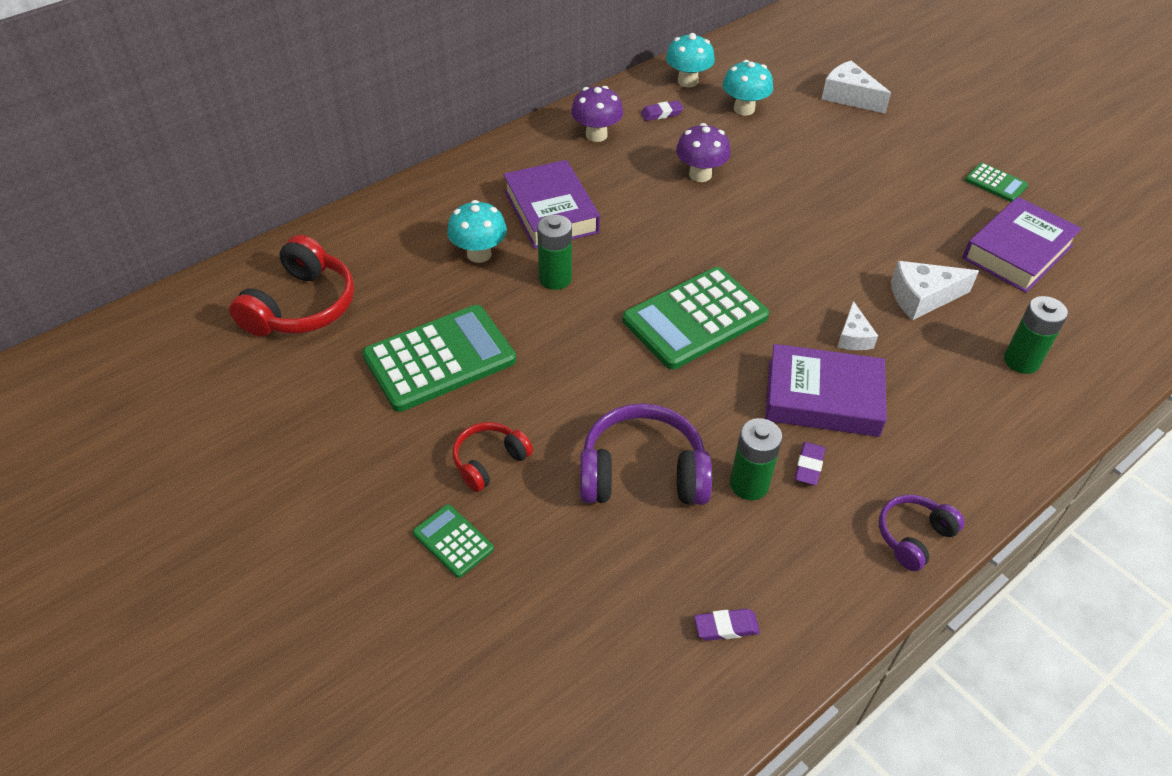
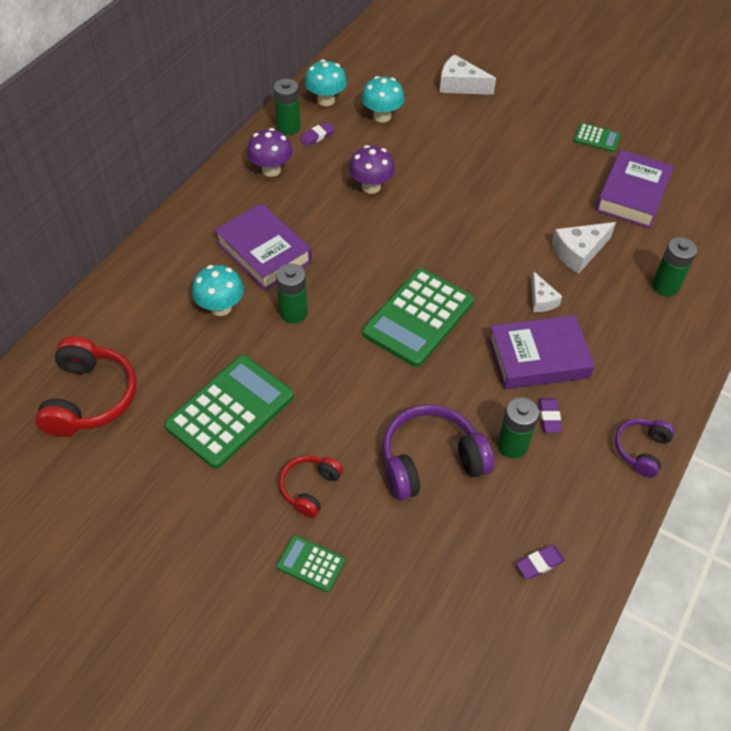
camera: 20 degrees left, 5 degrees up
none -> green battery [273,79,301,135]

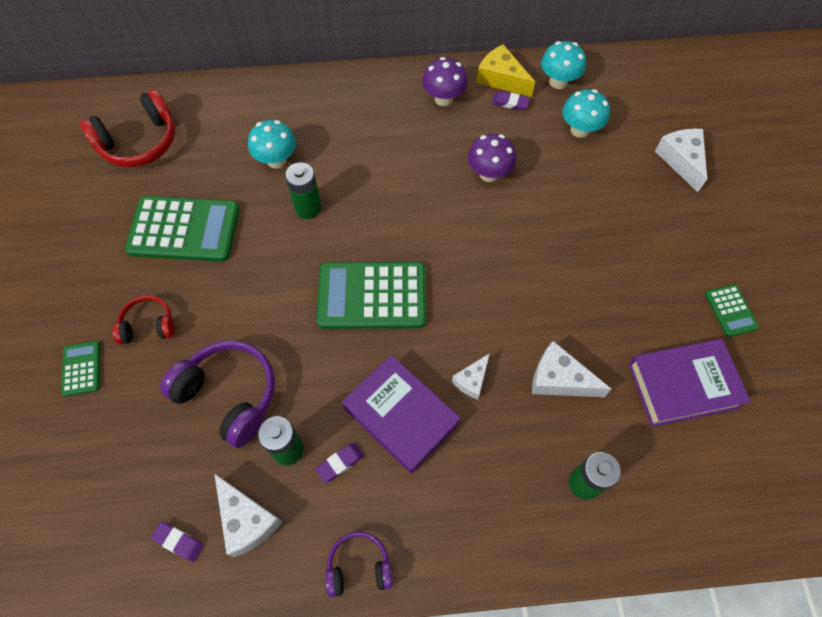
camera: 55 degrees right, 10 degrees up
purple book [214,203,312,290] -> none
green battery [273,79,301,135] -> yellow cheese [477,44,535,97]
none -> white cheese [214,473,283,557]

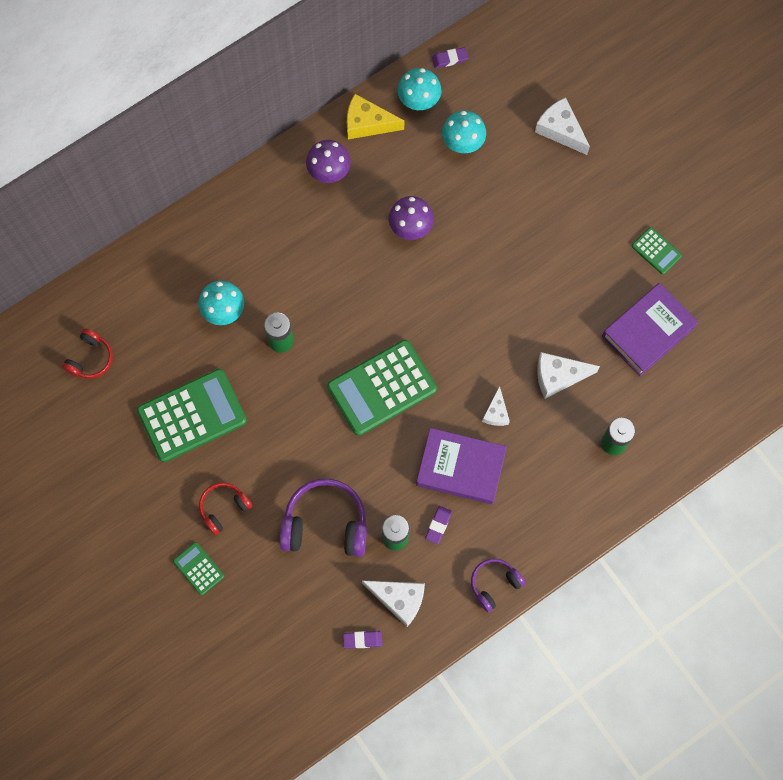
camera: 30 degrees left, 10 degrees up
red headphones [80,89,175,167] -> red headphones [62,328,113,379], size x0.58
purple eraser [492,91,530,110] -> purple eraser moved to [432,47,468,68]

